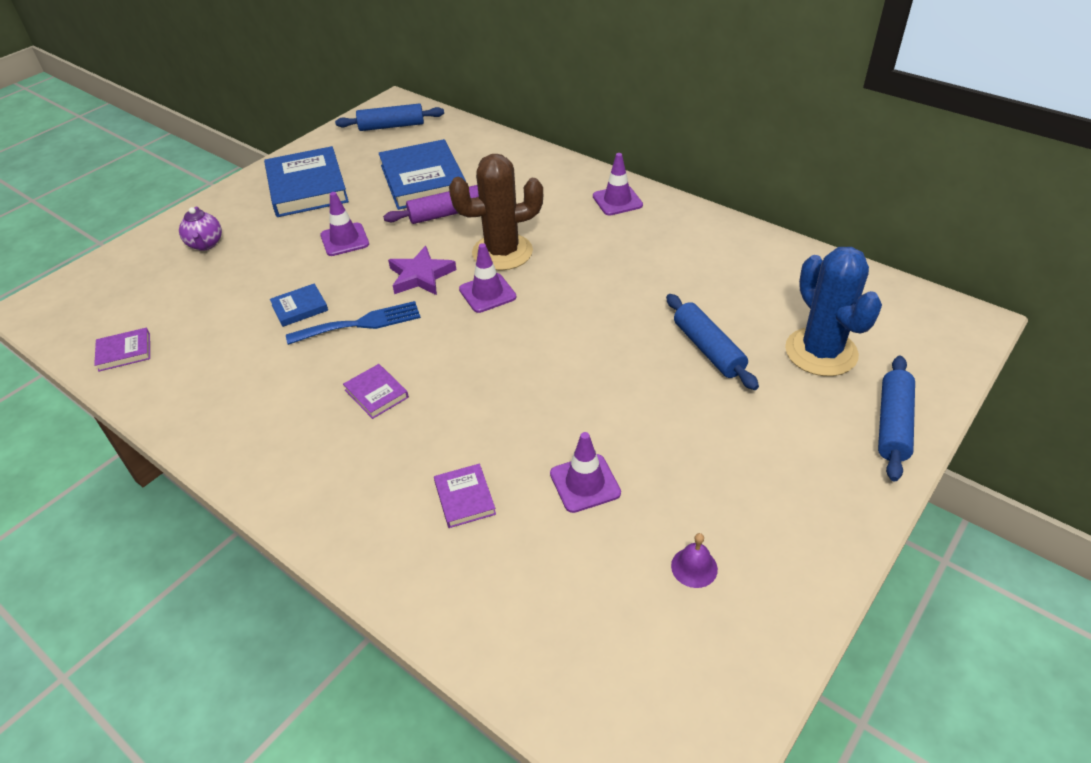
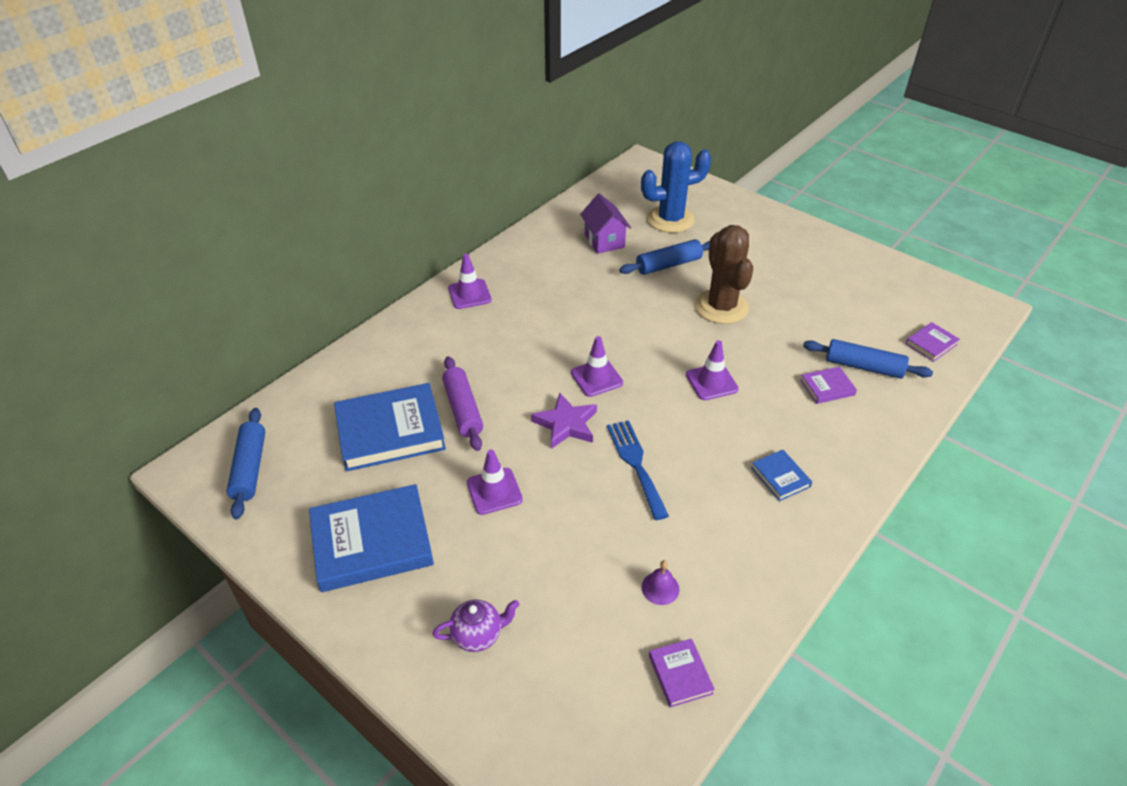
camera: 90 degrees left, 0 degrees up
blue book [270,283,328,327] -> blue book moved to [751,450,812,501]
purple book [343,364,409,419] -> purple book moved to [905,322,960,362]
brown cactus [449,154,543,271] -> brown cactus moved to [695,225,753,324]
purple traffic cone [550,432,621,513] -> purple traffic cone moved to [686,340,739,400]
purple bell [671,533,718,588] -> purple bell moved to [642,560,679,605]
blue rolling pin [878,356,915,481] -> blue rolling pin moved to [803,339,933,379]
none -> purple house [580,193,631,254]

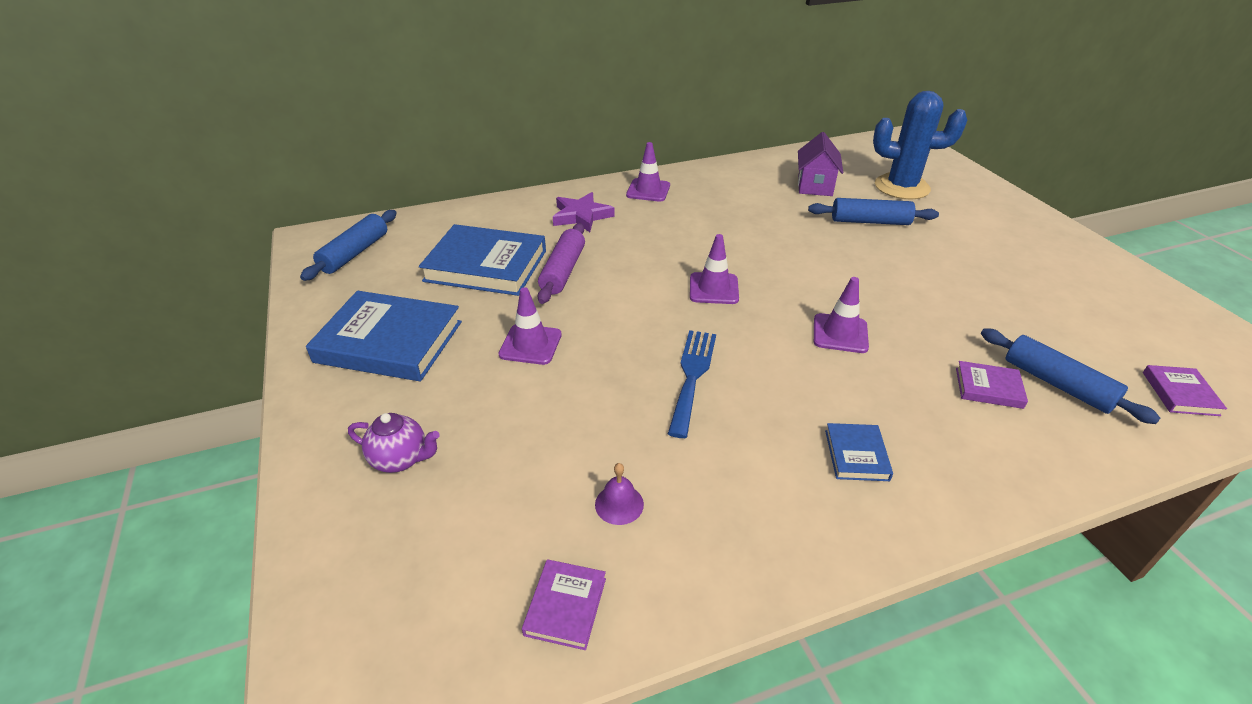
camera: 30 degrees right, 5 degrees down
purple star [531,393,597,449] -> purple star moved to [553,192,614,232]
brown cactus [695,225,753,324] -> none
purple book [905,322,960,362] -> purple book turned 75 degrees counterclockwise [1143,365,1227,416]

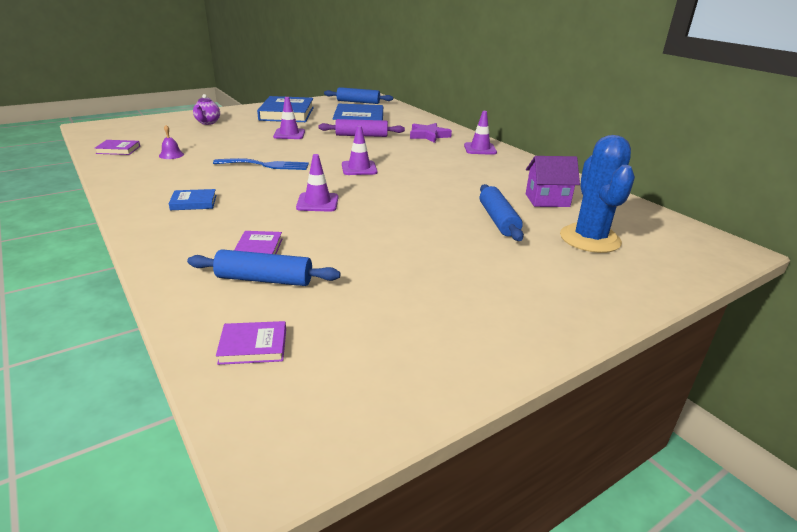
camera: 75 degrees right, 10 degrees down
blue rolling pin [981,328,1160,424] -> blue rolling pin turned 60 degrees clockwise [187,249,340,286]

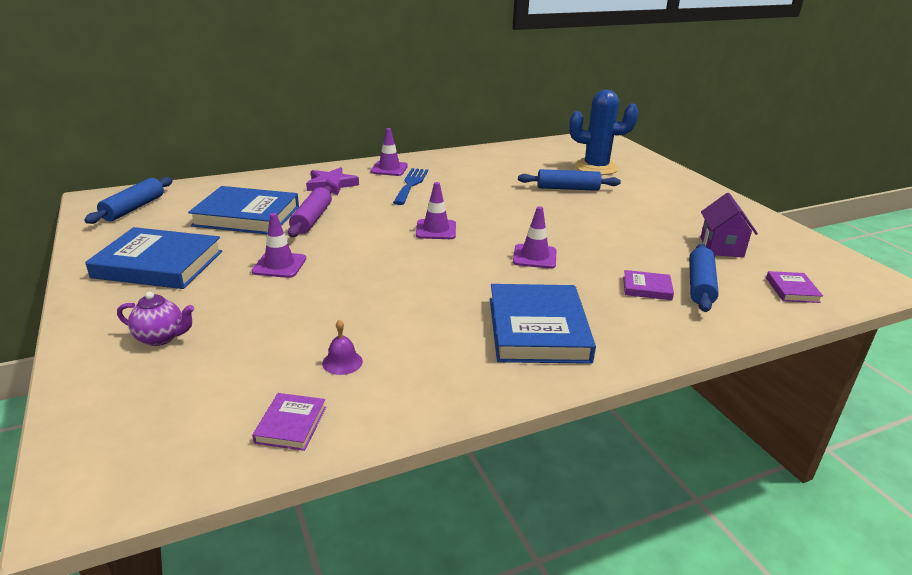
camera: 80 degrees left, 0 degrees up
blue book [169,189,216,210] -> blue book [490,284,596,364], size x2.16
blue fork [213,158,309,170] -> blue fork moved to [393,168,428,205]
purple house [526,156,580,207] -> purple house moved to [700,193,758,257]

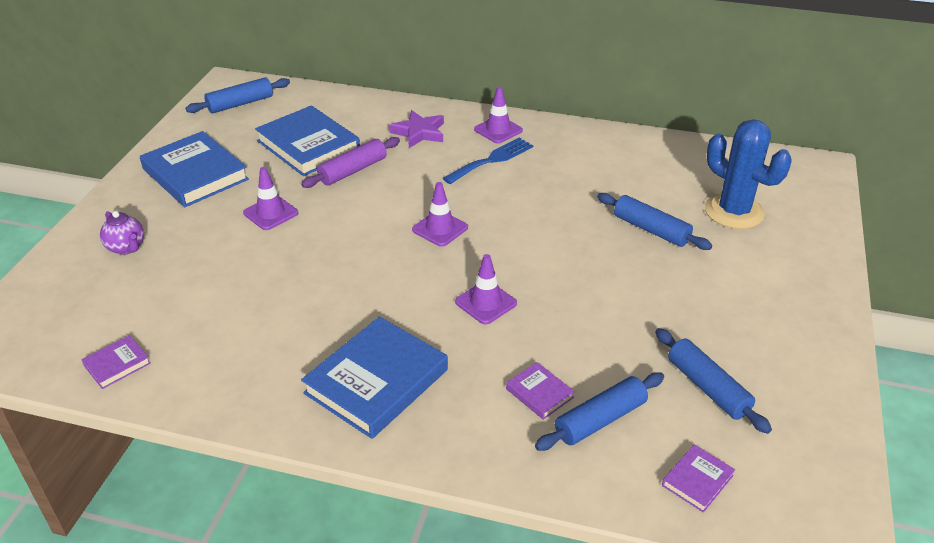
camera: 40 degrees right, 10 degrees up
purple bell [322,319,363,375] -> none
purple house [700,193,758,257] -> blue rolling pin [655,328,772,434]

